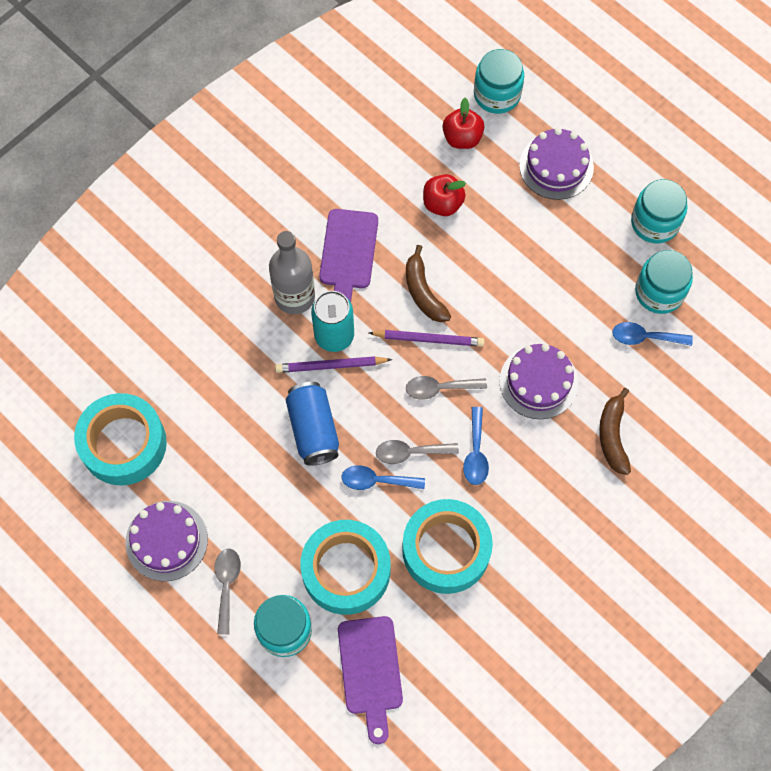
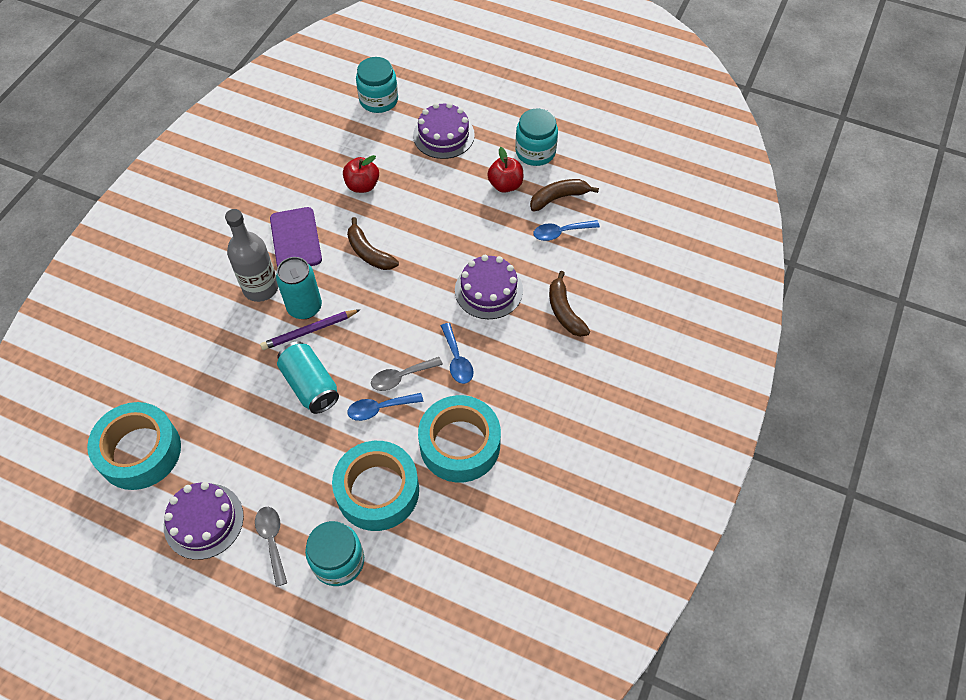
camera: 20 degrees left, 10 degrees down
blue can [285,382,339,466] -> turquoise can [277,341,339,414]
purple cutting board [338,616,403,744] -> none
purple pencil [369,330,484,347] -> none
grey spoon [406,376,487,400] -> none
red apple [442,98,484,149] -> red apple moved to [487,147,523,193]
turquoise jar [635,250,693,314] -> brown banana [530,179,599,211]

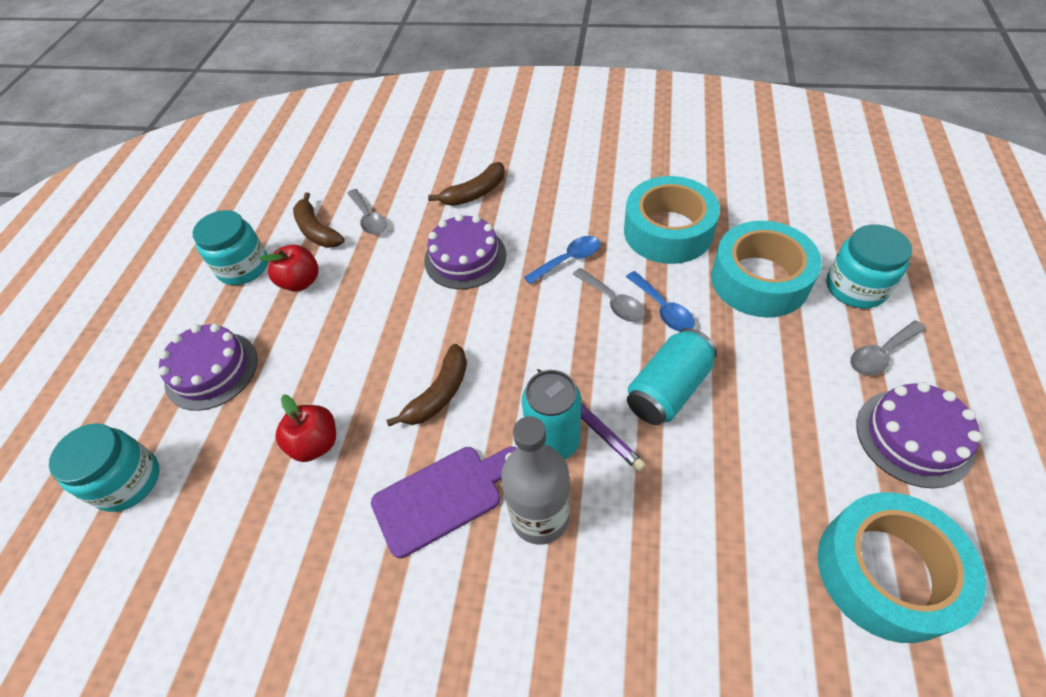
camera: 100 degrees left, 5 degrees down
blue spoon [533,220,600,241] -> grey spoon [347,189,387,235]

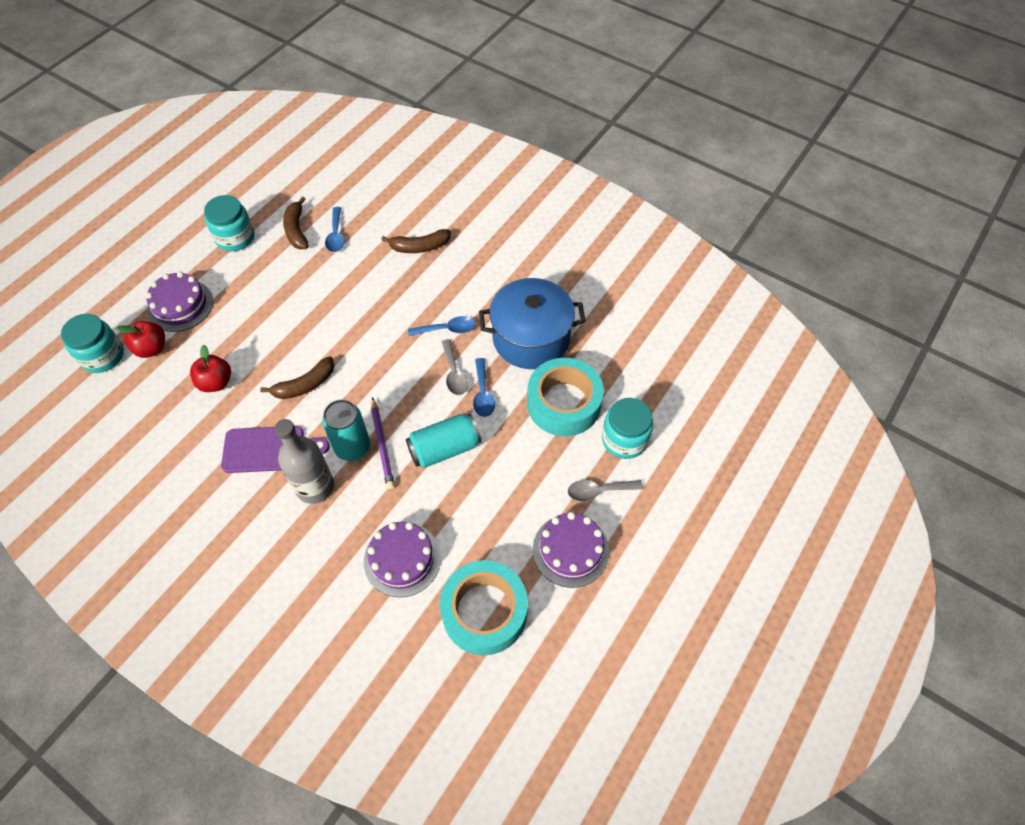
camera: 20 degrees right, 5 degrees up
red apple [259,245,319,292] -> red apple moved to [117,321,165,358]
grey spoon [347,189,387,235] -> blue spoon [325,207,345,252]
purple cake [424,214,506,289] -> purple cake moved to [364,522,441,597]
turquoise tape [624,176,720,264] -> blue pot [479,278,586,369]

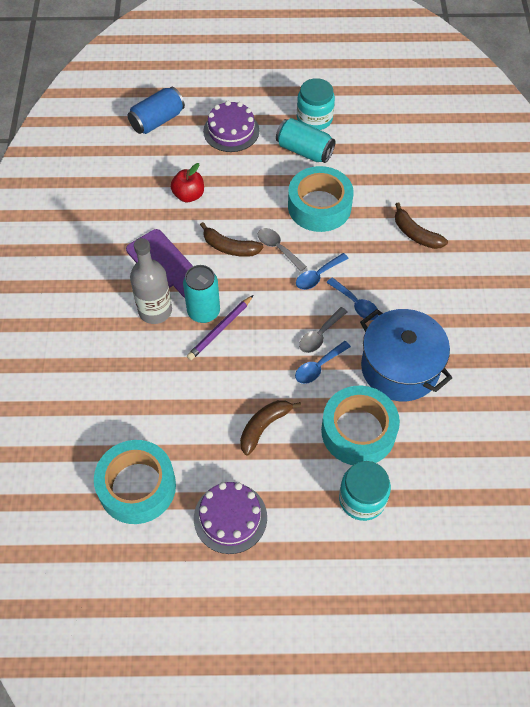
camera: 55 degrees right, 0 degrees up
turquoise jar [61,314,124,373] -> blue can [127,87,185,134]
red apple [117,321,165,358] -> none
brown banana [283,197,308,249] -> brown banana moved to [240,400,301,455]
blue spoon [325,207,345,252] -> blue spoon moved to [296,253,349,290]
purple cake [364,522,441,597] -> none
turquoise can [406,413,482,468] -> turquoise can moved to [276,118,335,163]
grey spoon [568,480,643,502] -> grey spoon moved to [258,228,307,272]
none -> turquoise tape [288,166,353,232]

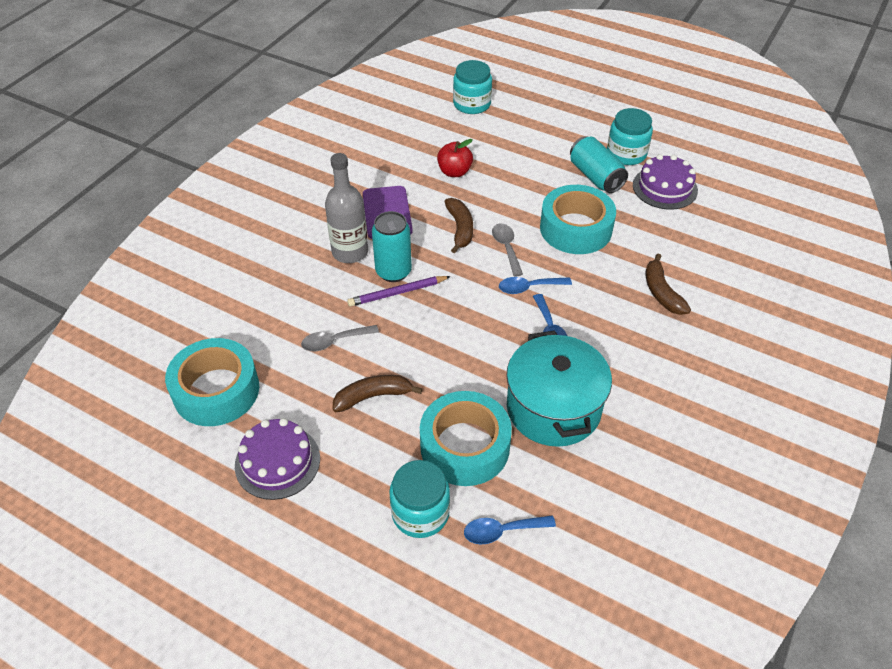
camera: 30 degrees right, 10 degrees down
blue can [127,87,185,134] -> turquoise jar [453,60,492,114]
brown banana [200,222,263,257] -> brown banana turned 150 degrees counterclockwise [444,198,473,253]
purple cake [203,101,259,152] -> purple cake moved to [633,154,698,210]
blue spoon [295,341,351,384] -> blue spoon moved to [464,515,556,544]
grey spoon [299,307,347,353] -> grey spoon moved to [301,325,379,351]
blue pot [360,309,452,402] -> turquoise pot [506,330,612,447]

